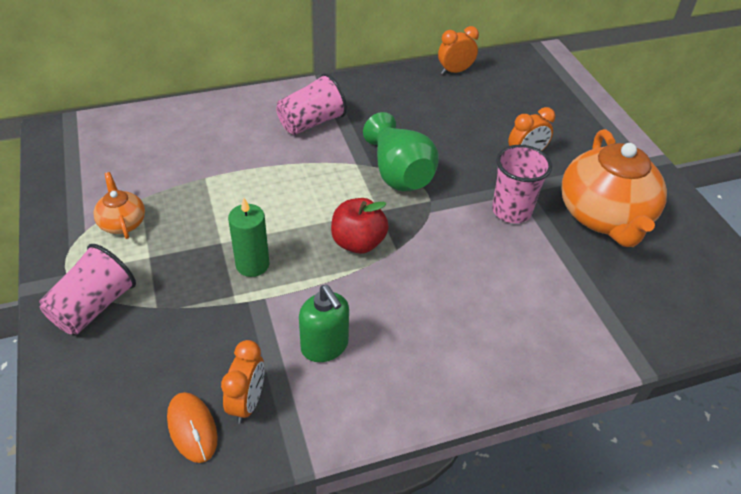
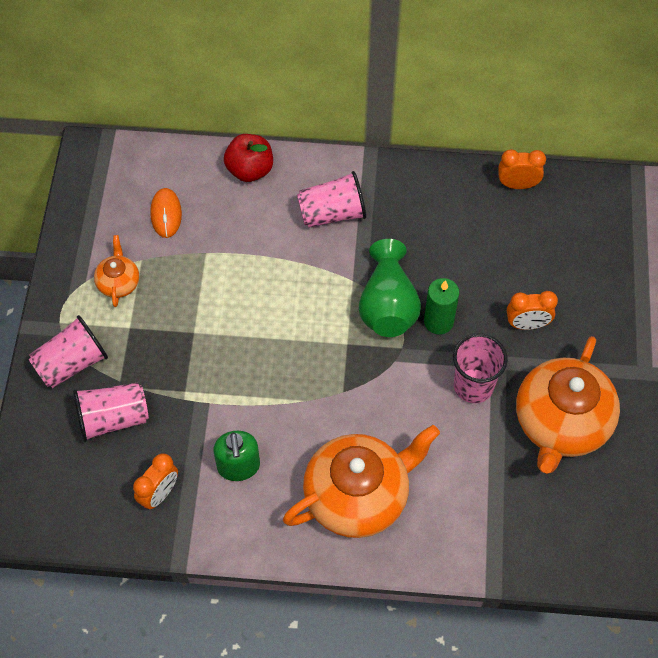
camera: 25 degrees right, 15 degrees up
orange mouse [167,392,218,463] -> orange mouse moved to [150,188,182,238]
green candle [228,198,269,277] -> green candle moved to [424,278,459,334]
red apple [331,198,389,254] -> red apple moved to [224,134,273,182]
none -> pink cup [73,382,149,442]
none -> orange teapot [283,425,440,538]

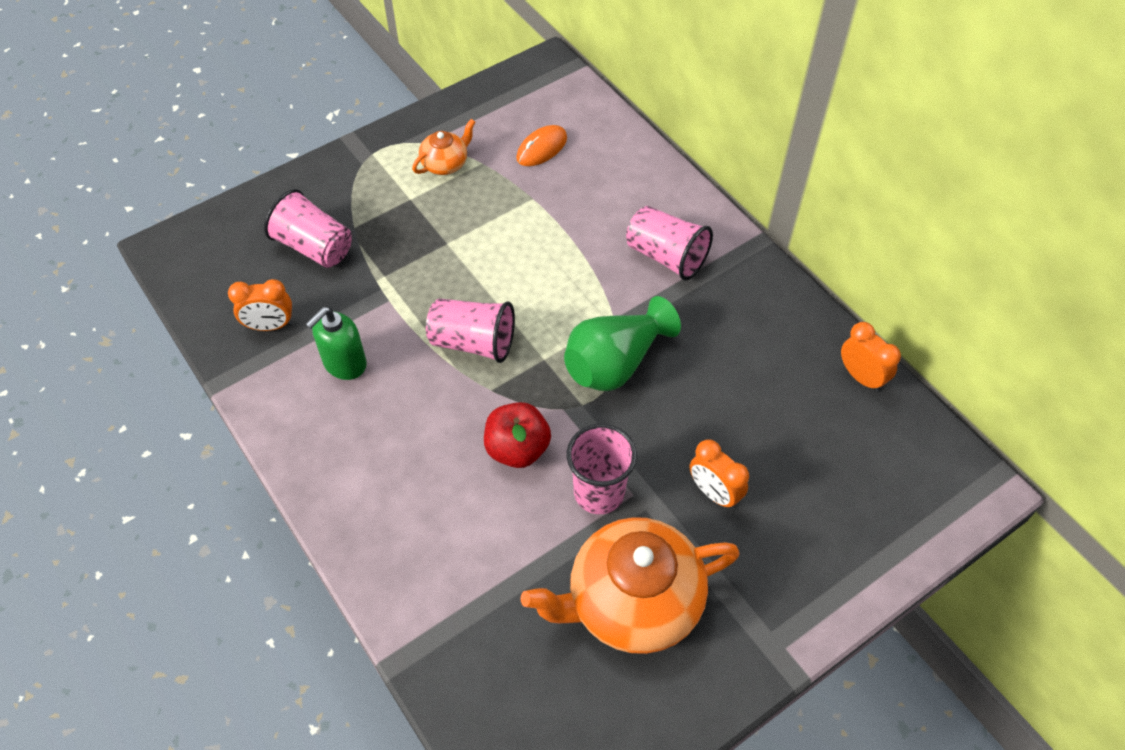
camera: 50 degrees right, 5 degrees down
pink cup [29,315,108,388] -> pink cup moved to [426,298,515,363]
red apple [224,134,273,182] -> red apple moved to [484,402,551,468]
orange teapot [283,425,440,538] -> none
green candle [424,278,459,334] -> none

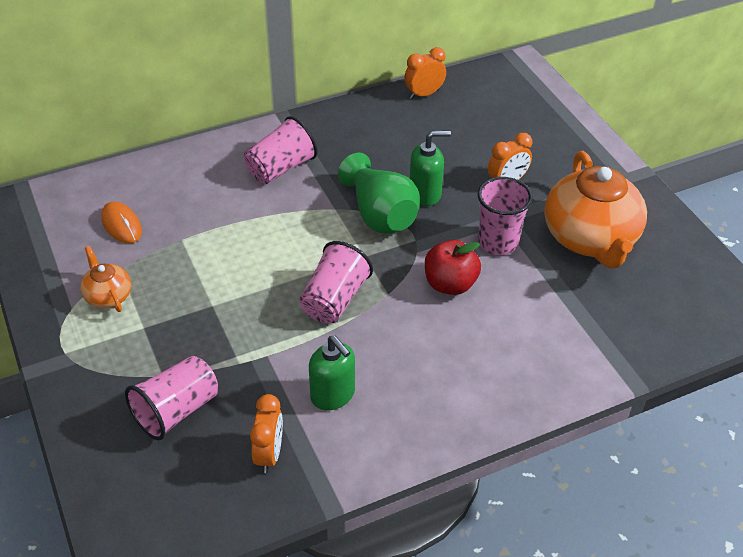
camera: 80 degrees left, 10 degrees down
none -> green soap dispenser [410,131,451,206]

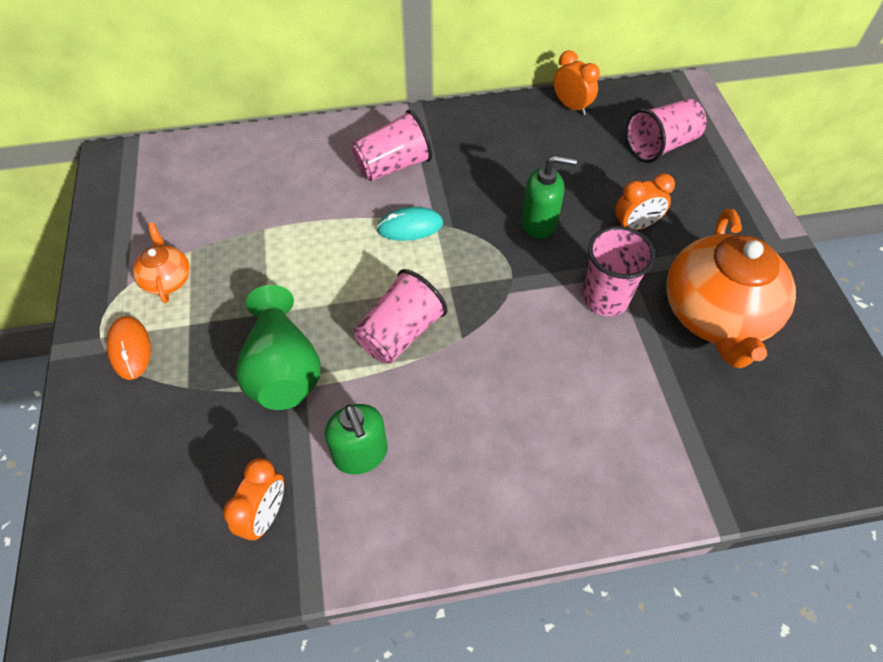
camera: 15 degrees right, 10 degrees up
orange mouse [101,202,142,243] -> orange mouse moved to [107,316,151,380]
pink cup [125,356,218,440] -> pink cup moved to [626,99,706,163]
green vase [338,153,420,234] -> green vase moved to [236,285,321,410]
orange clock [405,47,446,99] -> orange clock turned 60 degrees clockwise [553,50,600,115]
red apple [425,240,481,295] -> none
none -> turquoise mouse [376,207,443,241]

